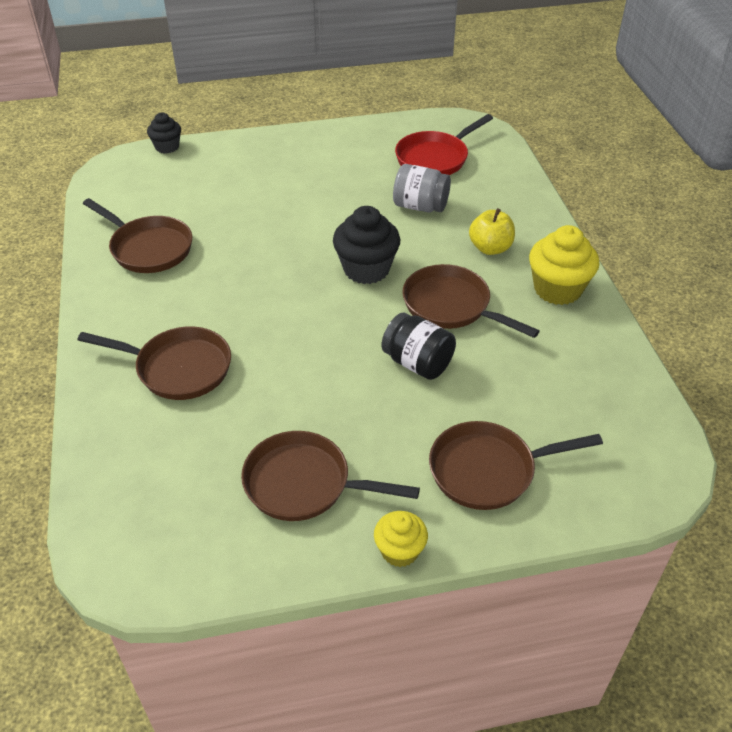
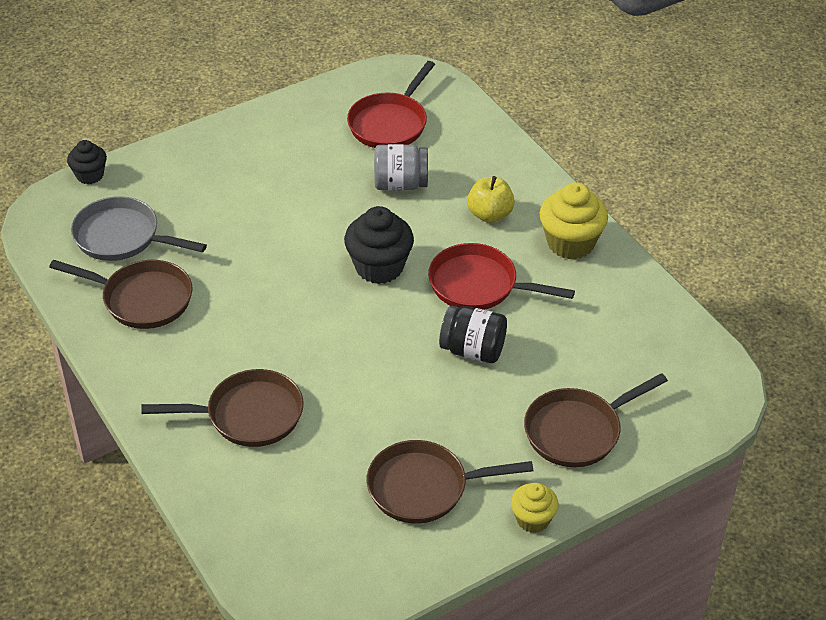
camera: 20 degrees left, 0 degrees up
brown pan [402,264,540,338] -> red pan [428,243,575,310]
none -> grey pan [71,196,207,261]

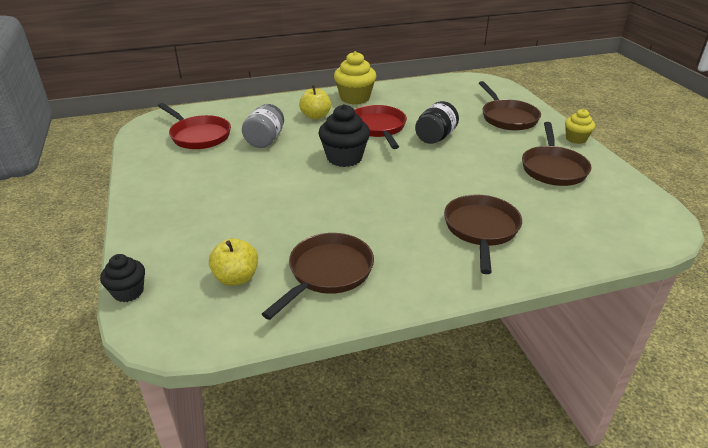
camera: 75 degrees left, 10 degrees down
grey pan [71,196,207,261] -> yellow apple [209,238,258,286]
red pan [428,243,575,310] -> red pan turned 135 degrees clockwise [355,105,407,149]

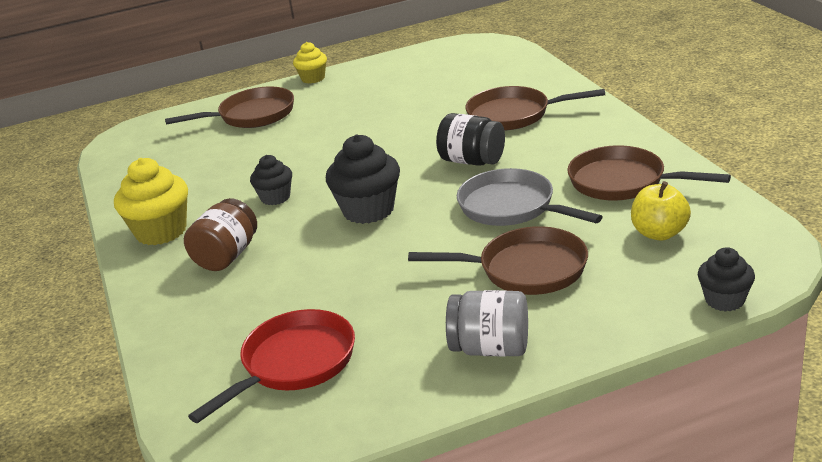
camera: 90 degrees left, 5 degrees down
grey jar [242,104,284,148] -> grey jar moved to [446,290,528,357]
yellow apple [299,85,331,120] -> brown jar [184,198,257,271]
red pan [355,105,407,149] -> black cupcake [250,155,292,205]
black jar [415,101,459,144] -> black jar moved to [436,113,505,166]
brown pan [522,122,592,186] -> brown pan moved to [408,226,588,295]
none -> grey pan [457,168,603,226]

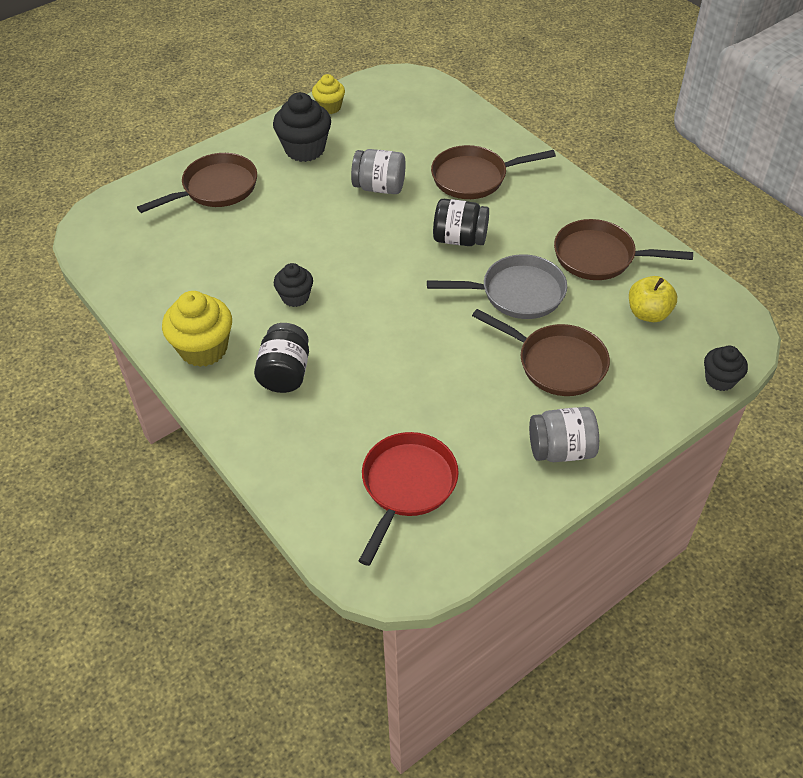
camera: 20 degrees left, 20 degrees up
brown jar [184,198,257,271] -> black jar [254,323,309,393]
yellow cupcake [293,42,327,83] -> yellow cupcake moved to [312,74,345,114]
black cupcake [326,134,400,224] -> black cupcake moved to [273,92,331,162]
brown pan [408,226,588,295] -> brown pan turned 45 degrees clockwise [472,309,610,396]
grey pan [457,168,603,226] -> grey pan turned 150 degrees clockwise [427,254,567,319]
none -> grey jar [351,149,406,194]

